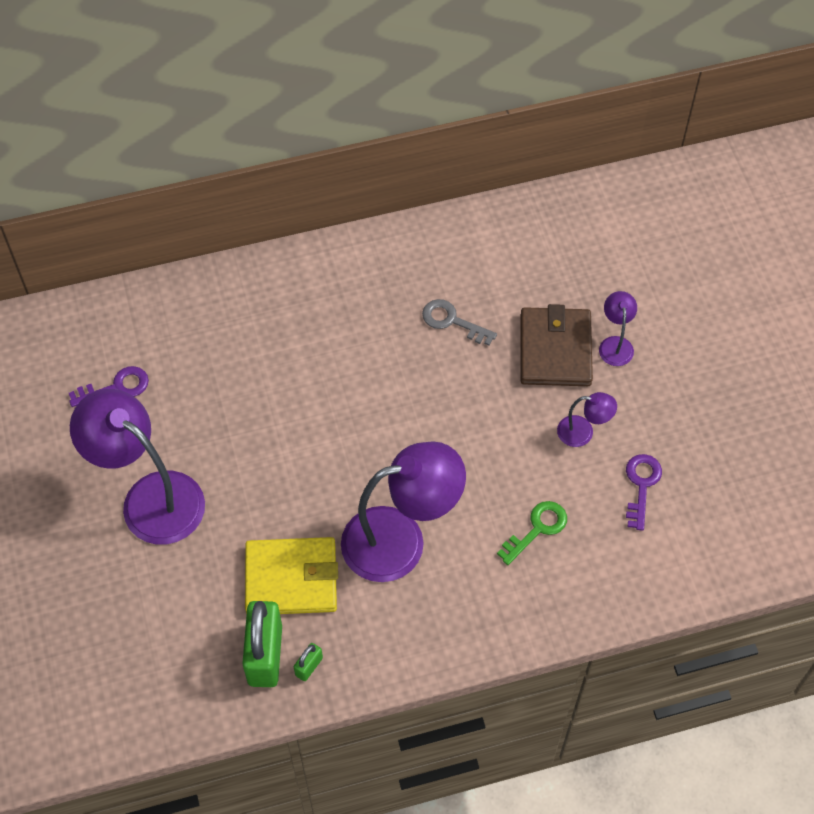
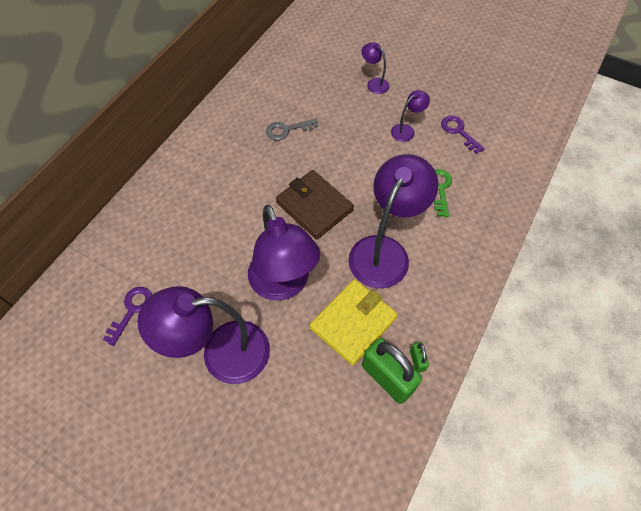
camera: 45 degrees left, 0 degrees up
brown wallet [521,304,593,386] -> brown wallet moved to [276,170,354,240]
none -> purple lamp [248,205,320,301]

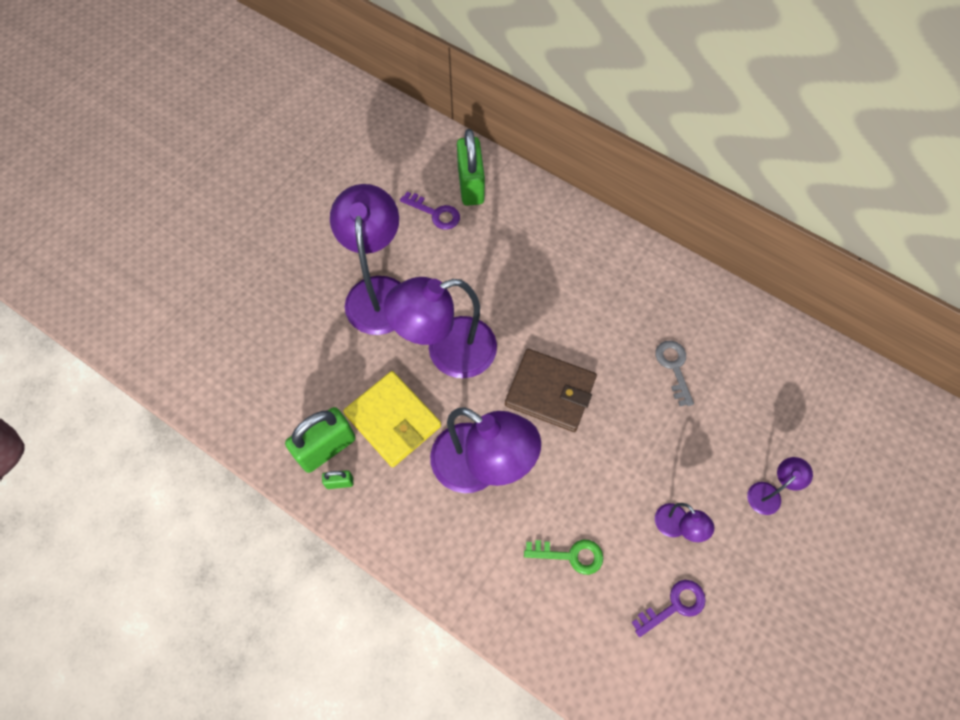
camera: 95 degrees right, 5 degrees up
brown wallet [276,170,354,240] -> brown wallet turned 60 degrees clockwise [505,349,597,432]
none -> green padlock [457,129,485,206]

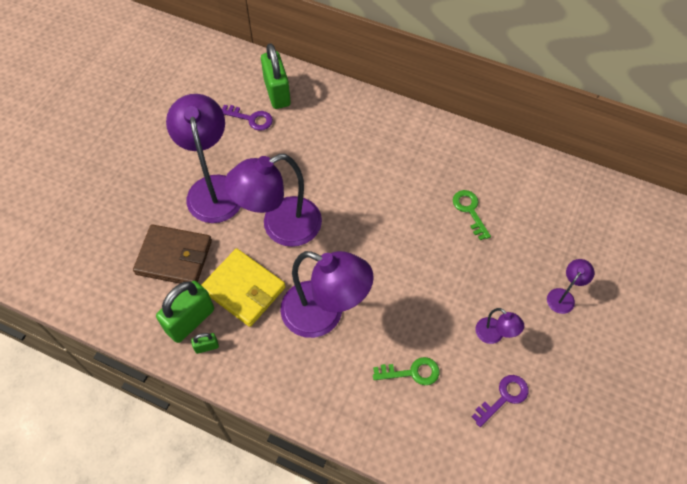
camera: 10 degrees left, 5 degrees down
brown wallet [505,349,597,432] -> brown wallet moved to [133,224,212,283]
grey key [656,341,694,406] -> green key [453,190,491,240]

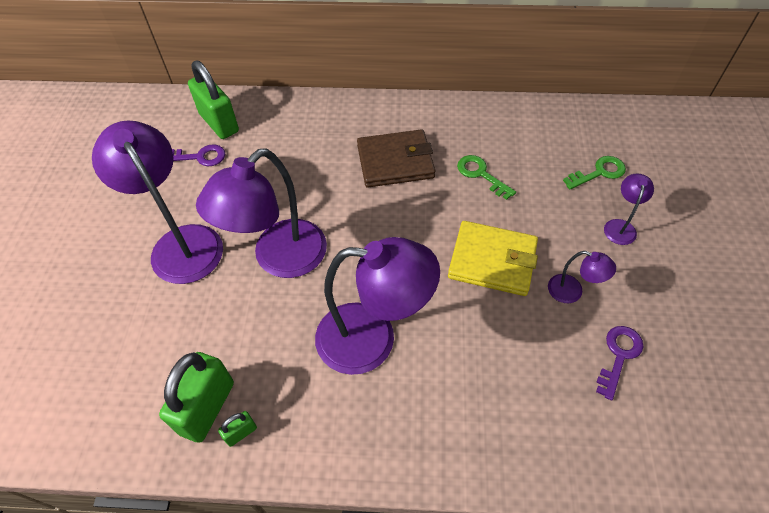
camera: 20 degrees left, 5 degrees down
brown wallet [133,224,212,283] -> brown wallet moved to [357,129,435,188]
yellow wallet [201,248,286,327] -> yellow wallet moved to [448,221,538,296]
green key [373,357,439,385] -> green key moved to [563,156,626,190]

